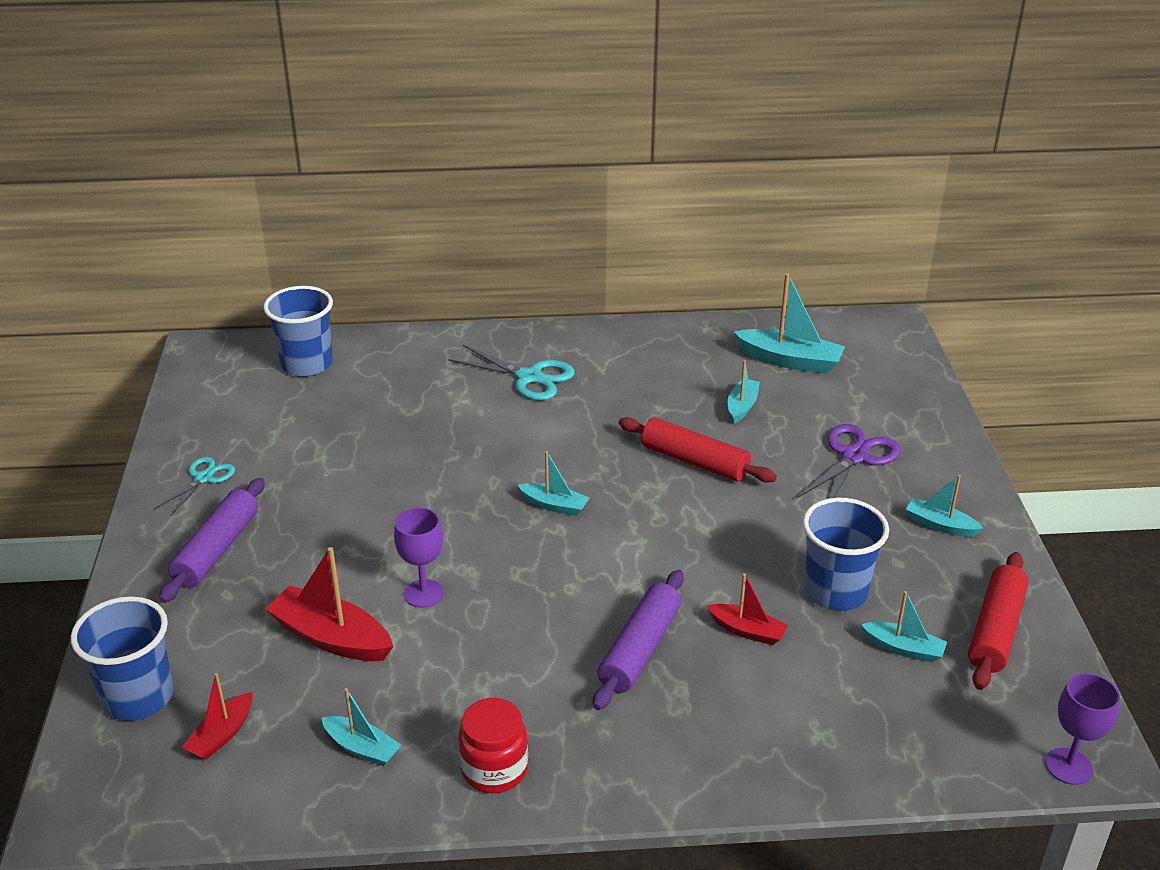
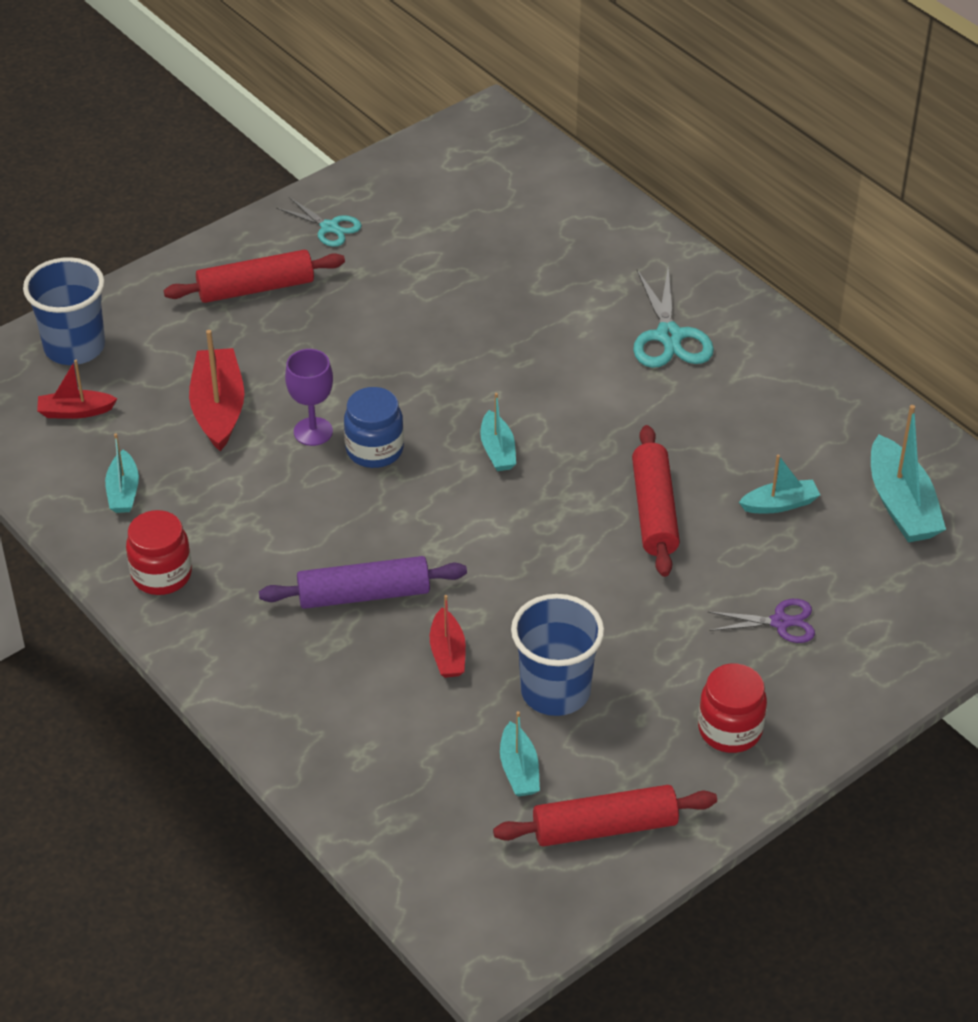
camera: 55 degrees right, 10 degrees up
turquoise scissors [154,457,235,515] -> turquoise scissors turned 45 degrees clockwise [276,197,362,247]
purple rolling pin [159,478,265,603] -> red rolling pin [164,250,345,303]
blue cup [263,286,333,377] -> none
purple scissors [798,424,901,498] -> purple scissors [708,599,815,643], size x0.64
turquoise boat [906,475,983,537] -> red jar [698,664,767,753]
purple goblet [1046,673,1120,785] -> none
none -> blue jar [344,387,404,468]

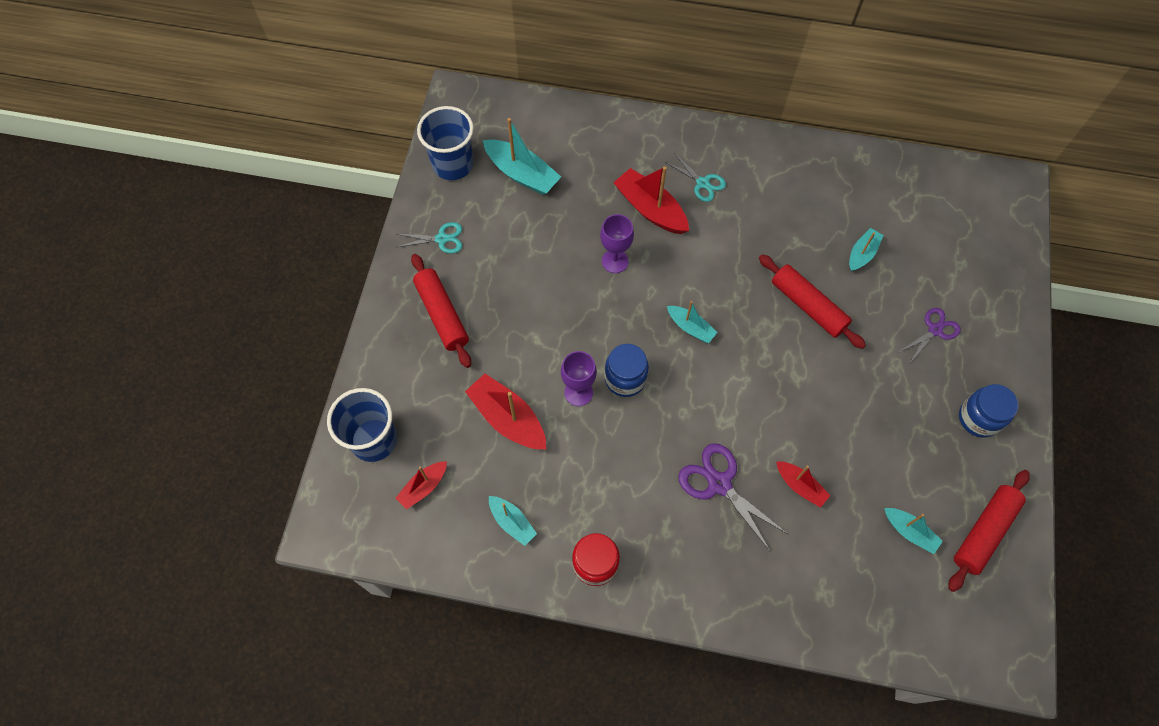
camera: 40 degrees left, 20 degrees up
red rolling pin [164,250,345,303] -> red rolling pin turned 60 degrees counterclockwise [411,254,471,368]
purple rolling pin [259,556,467,609] -> purple scissors [678,443,788,552]
blue cup [511,594,604,716] -> blue cup moved to [417,106,474,180]
turquoise scissors [633,268,714,368] -> turquoise scissors [665,153,726,202], size x0.64
red jar [698,664,767,753] -> blue jar [959,384,1018,437]
turquoise boat [871,405,946,542] -> turquoise boat moved to [483,118,561,195]
none -> purple goblet [600,214,634,273]
none -> red boat [613,166,689,234]

